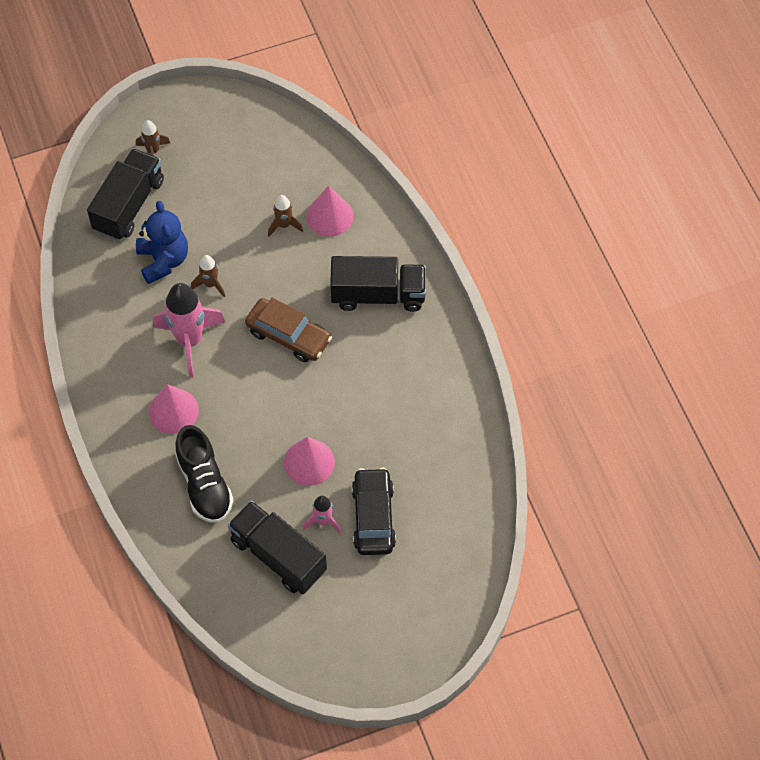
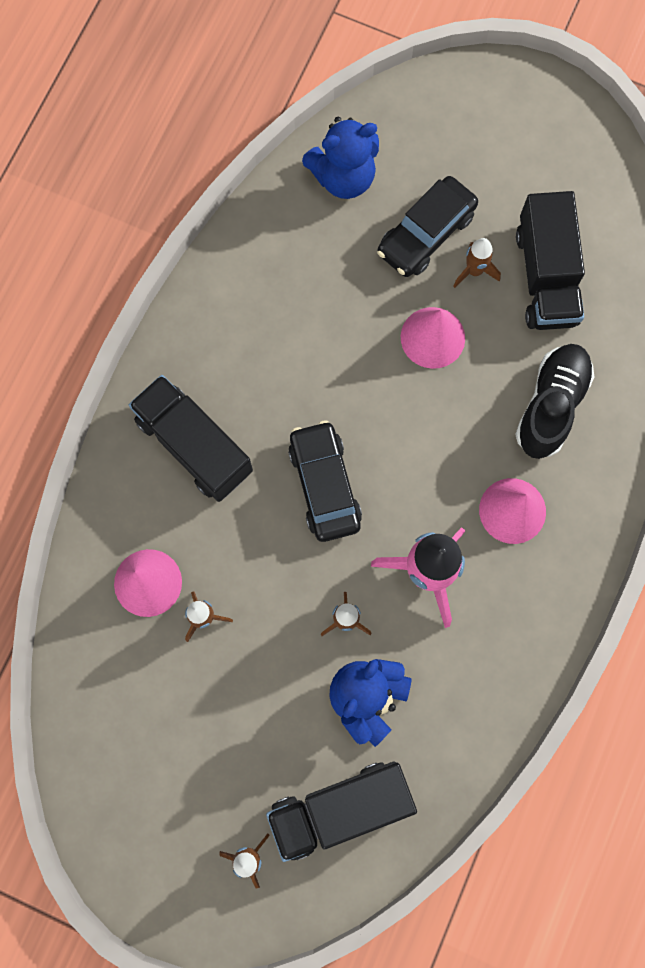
camera: 135 degrees left, 15 degrees up
brown car [245,297,332,362] -> black car [288,420,362,542]
pink rocket [303,496,342,534] -> brown rocket [453,238,501,288]
none -> blue teddy bear [302,117,379,199]

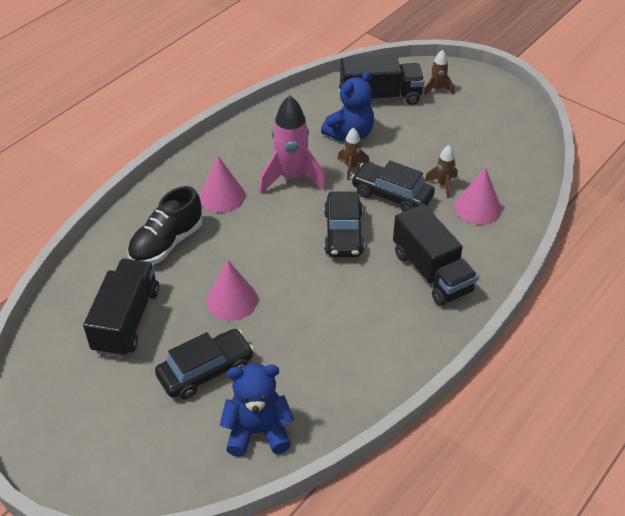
camera: 165 degrees left, 30 degrees down
brown rocket [453,238,501,288] -> none
none -> black car [351,161,435,212]

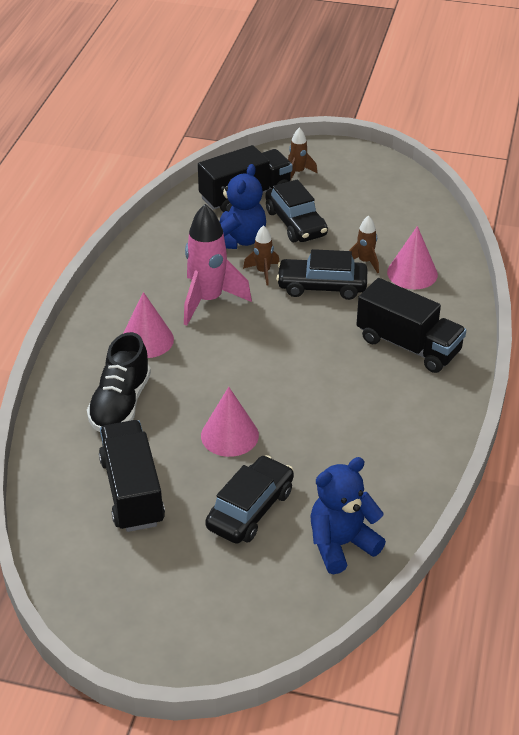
camera: 25 degrees left, 5 degrees down
black car [324,191,365,257] -> black car moved to [265,179,328,242]

